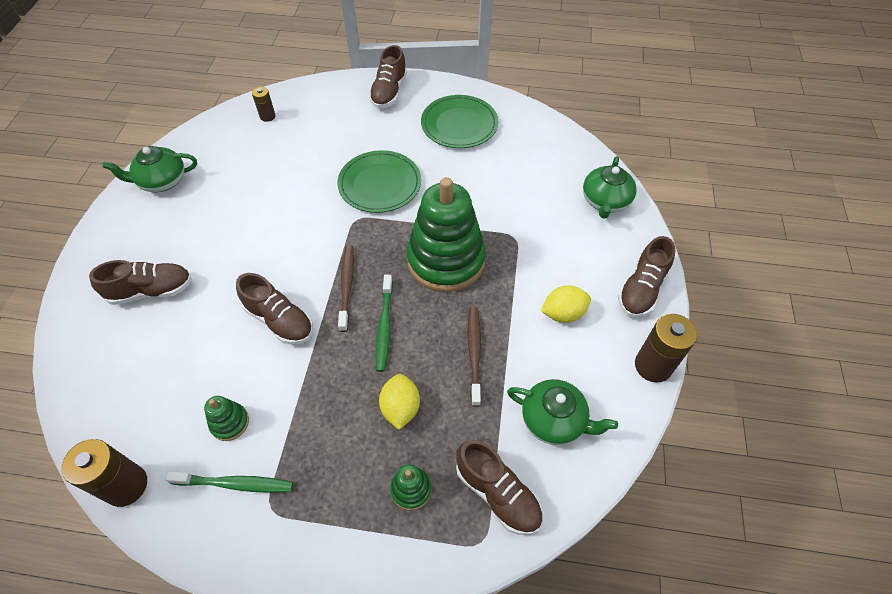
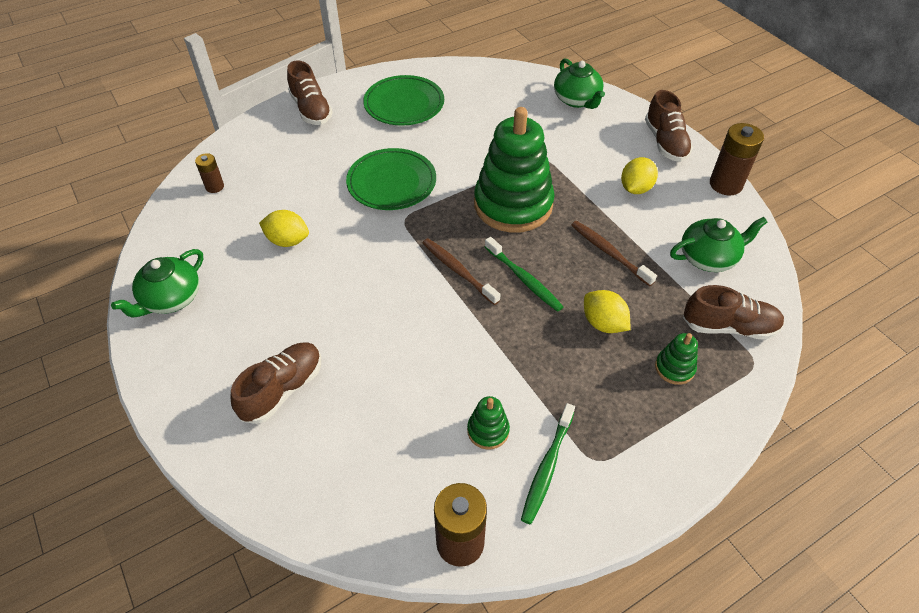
camera: 40 degrees left, 5 degrees down
green toothbrush [165,471,293,493] -> green toothbrush turned 150 degrees clockwise [521,403,575,524]
brown shoe [236,273,313,345] -> none
none -> yellow lemon [259,210,309,247]

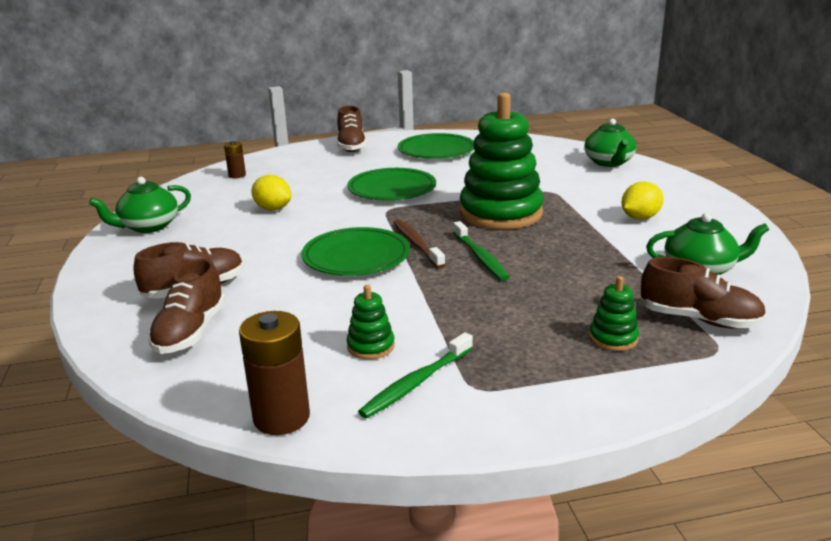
camera: 20 degrees right, 25 degrees down
brown toothbrush [571,221,657,286] -> none
yellow lemon [584,290,630,333] -> none
brown shoe [645,90,693,162] -> brown shoe moved to [148,258,225,354]
brown battery [710,123,764,195] -> none
none -> green plate [302,227,410,276]

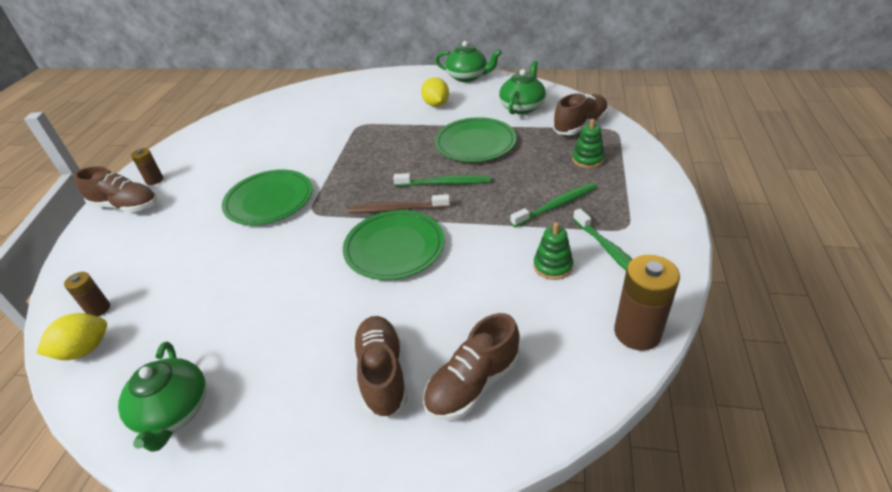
camera: 65 degrees left, 15 degrees up
brown shoe [148,258,225,354] -> brown shoe turned 105 degrees clockwise [423,313,520,420]
yellow lemon [251,175,291,211] -> yellow lemon moved to [36,313,107,360]
green plate [398,133,474,159] -> green plate moved to [435,117,517,162]
green stacking toy [460,93,544,229] -> none
green teapot [584,118,636,167] -> green teapot moved to [435,41,502,82]
none -> brown battery [131,148,163,185]
none -> green toothbrush [510,183,596,227]

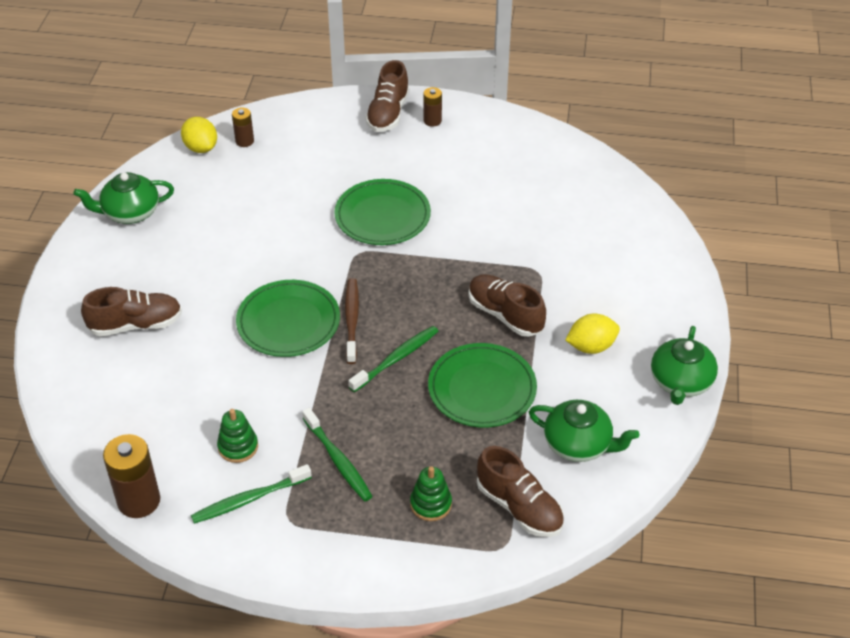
camera: 85 degrees right, 5 degrees up
green toothbrush [393,173,491,186] -> green toothbrush turned 135 degrees counterclockwise [348,326,438,392]
brown shoe [423,313,520,420] -> brown shoe moved to [468,274,546,337]

